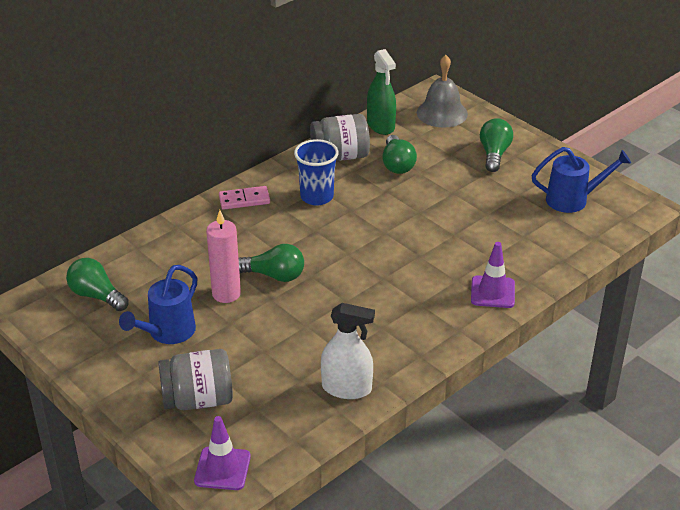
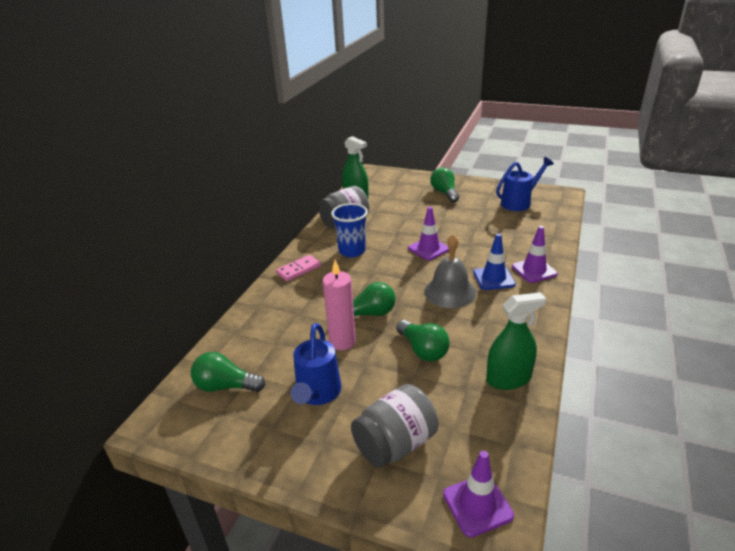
camera: 25 degrees left, 5 degrees down
white spray bottle [321,303,375,399] -> green spray bottle [486,292,546,390]
green light bulb [382,135,417,174] -> green light bulb moved to [396,320,450,362]
grey bell [417,55,468,128] -> grey bell moved to [424,234,476,308]
none -> purple traffic cone [408,207,449,260]
none -> blue traffic cone [473,233,516,290]

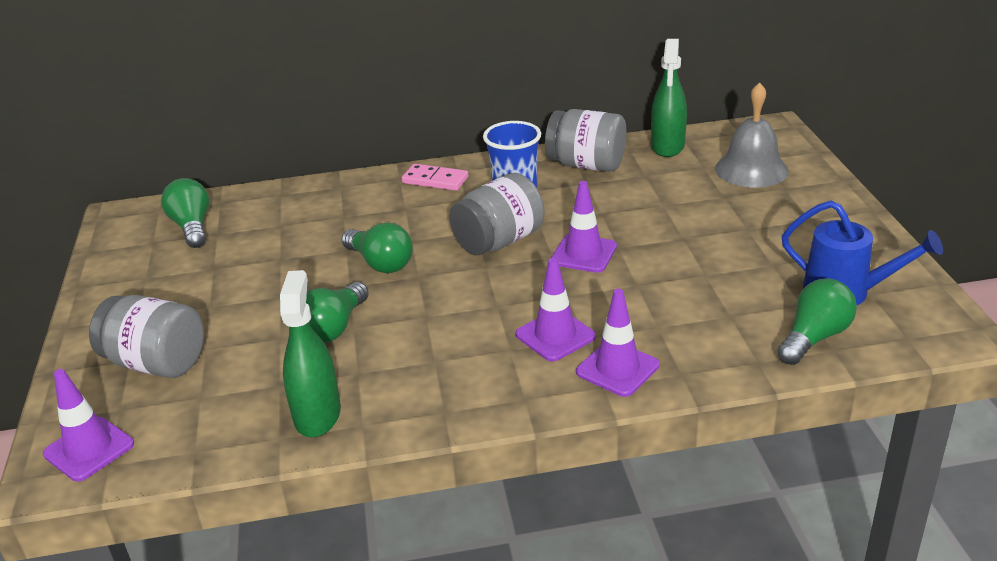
camera: 60 degrees right, 0 degrees up
blue watering can [291,323,341,405] -> none
pink candle [323,260,356,350] -> none
grey bell [424,234,476,308] -> grey bell moved to [715,82,789,188]
green light bulb [430,167,459,203] -> green light bulb moved to [777,278,857,365]
blue traffic cone [473,233,516,290] -> purple traffic cone [516,258,596,362]
green spray bottle [486,292,546,390] -> green spray bottle turned 135 degrees counterclockwise [280,270,341,437]
none -> grey jar [449,173,544,255]

